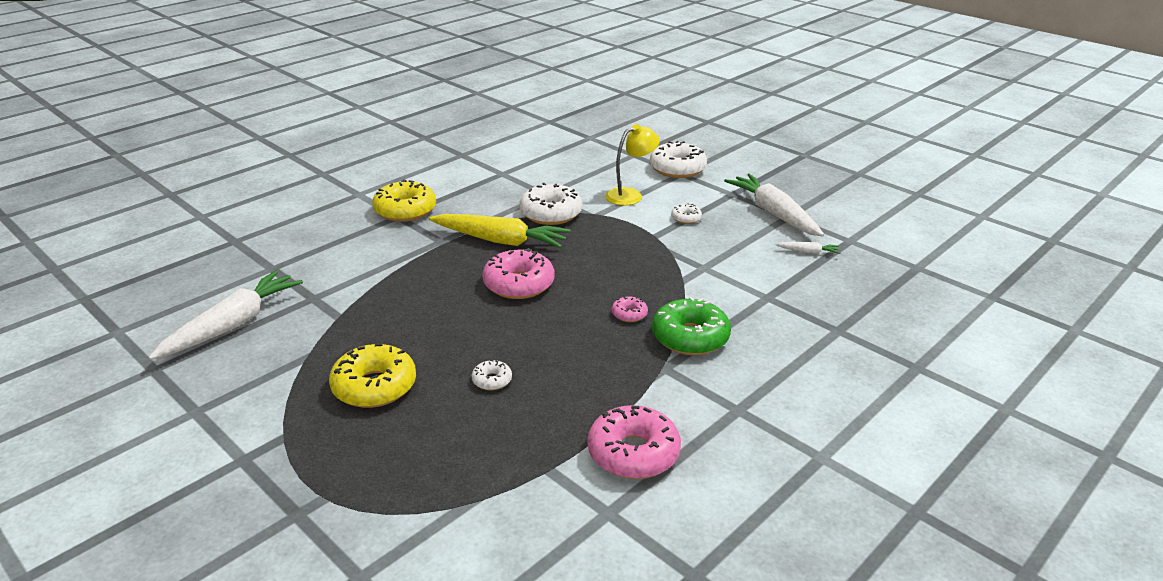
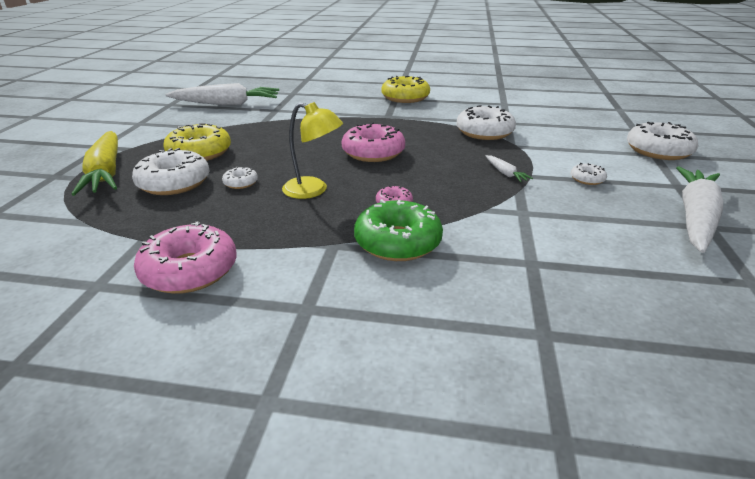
camera: 55 degrees right, 0 degrees up
yellow carrot [429,214,571,248] -> yellow carrot moved to [71,131,118,196]
yellow lamp [605,124,660,206] -> yellow lamp moved to [282,102,343,199]
white carrot [775,242,840,254] -> white carrot moved to [486,155,533,182]
none -> white donut [132,148,209,195]

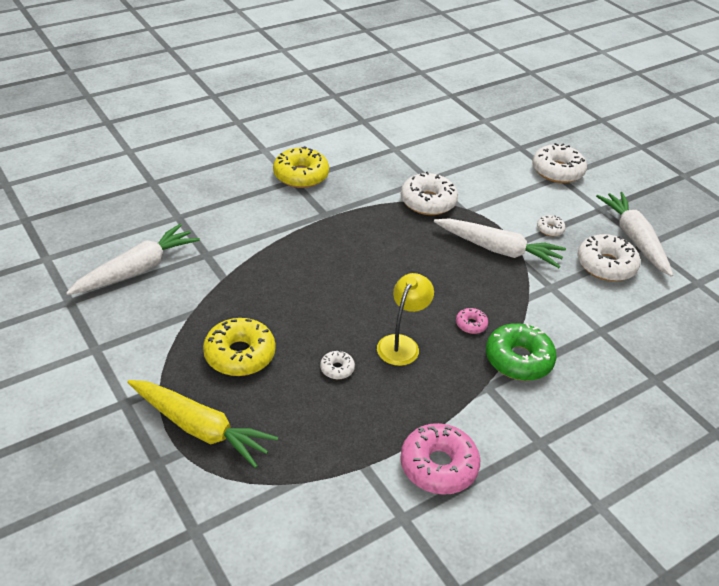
camera: 45 degrees left, 10 degrees up
white donut [132,148,209,195] -> white donut moved to [577,234,641,281]
yellow lamp [282,102,343,199] -> yellow lamp turned 45 degrees counterclockwise [377,273,434,366]
pink donut [342,122,405,162] -> none
white carrot [486,155,533,182] -> white carrot [434,219,566,268], size x2.35

